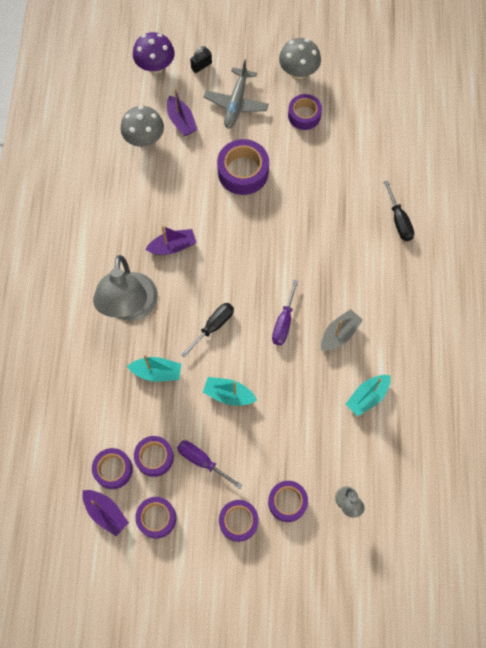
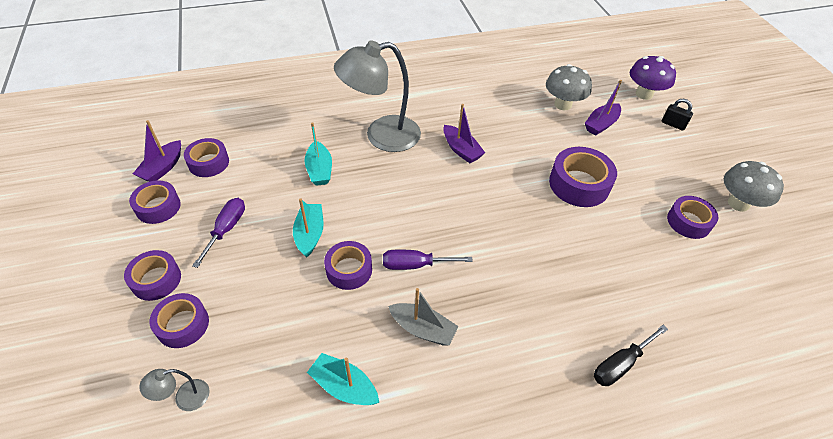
camera: 70 degrees right, 20 degrees down
purple tape [134,436,174,477] -> purple tape moved to [324,241,372,290]
black screwdriver [181,303,234,358] -> none
grey plane [204,59,269,129] -> none

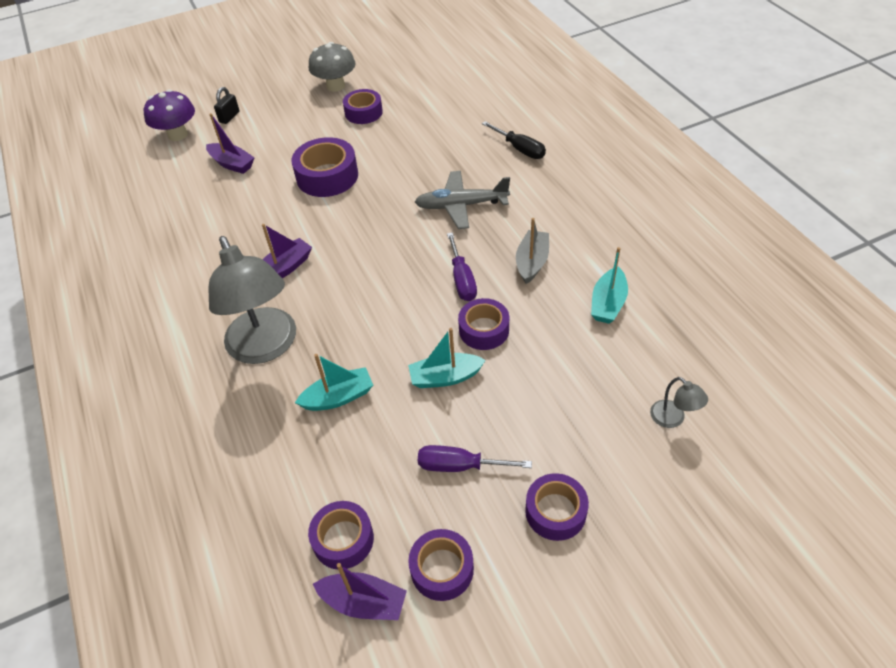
camera: 95 degrees left, 0 degrees up
purple tape [150,293,209,348] -> none
grey mushroom [546,64,592,110] -> none
none -> grey plane [415,171,510,229]

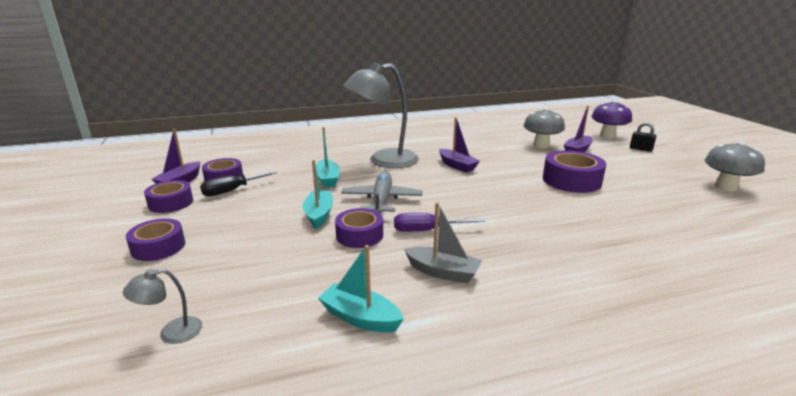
camera: 95 degrees right, 25 degrees down
purple tape [343,89,383,124] -> none
grey plane [415,171,510,229] -> grey plane moved to [341,172,422,214]
purple screwdriver [418,445,532,472] -> none
black screwdriver [482,121,546,159] -> black screwdriver moved to [200,171,278,196]
none -> grey mushroom [524,108,565,148]

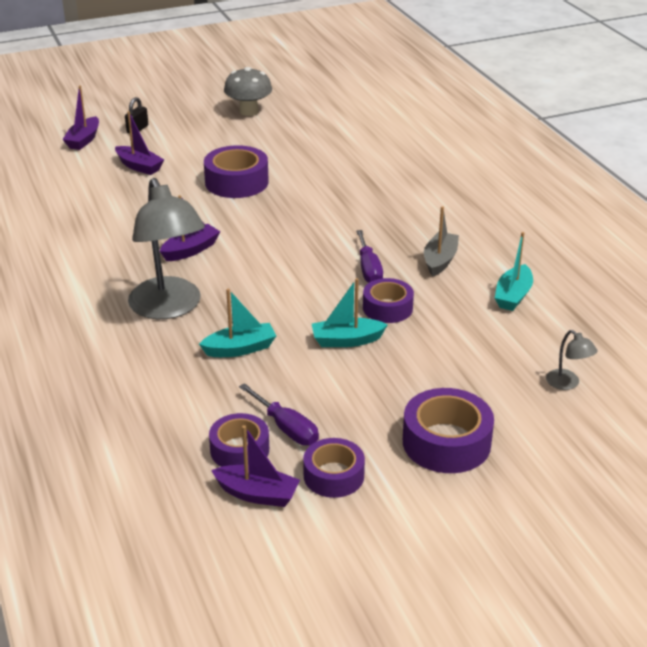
camera: 95 degrees left, 10 degrees up
purple tape [126,218,185,261] -> purple tape [403,388,494,473], size x1.51
black screwdriver [200,171,278,196] -> purple screwdriver [239,383,319,446]
grey plane [341,172,422,214] -> none
grey mushroom [524,108,565,148] -> none
purple mushroom [591,100,632,139] -> purple boat [62,86,99,150]

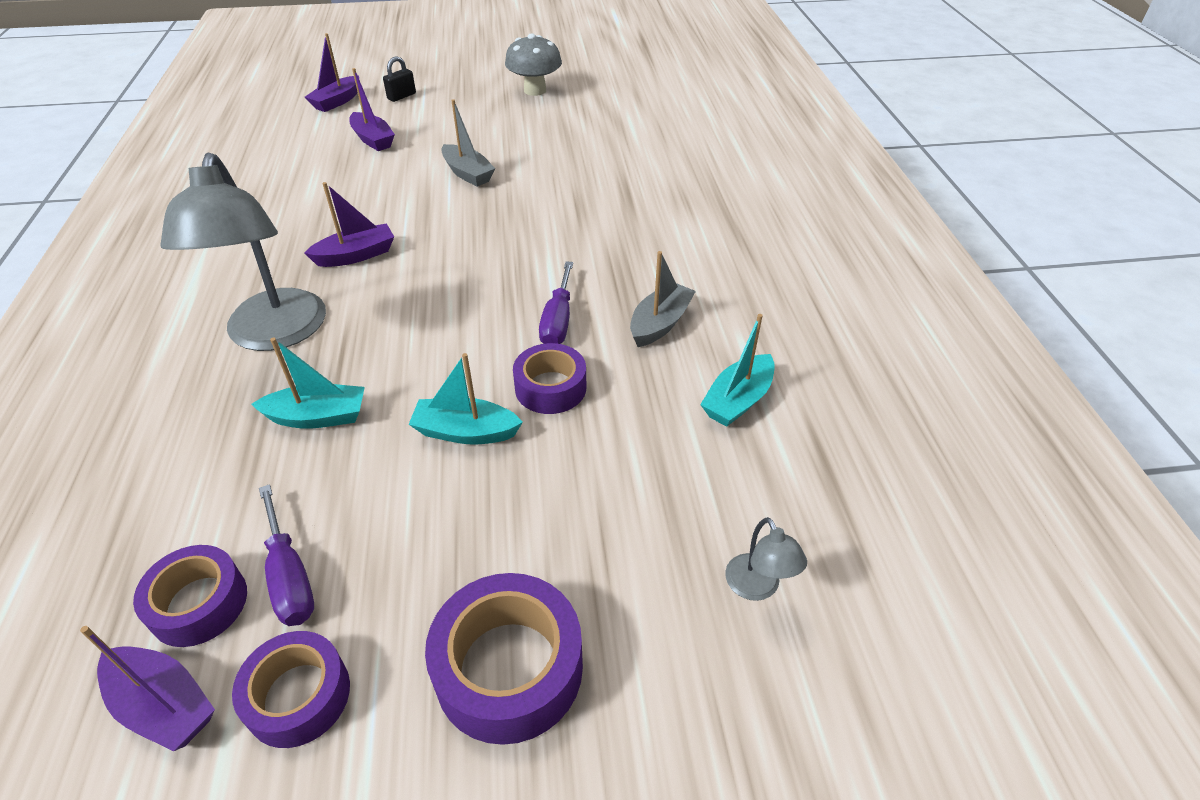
camera: 15 degrees right, 10 degrees up
purple tape [204,145,269,198] -> grey boat [441,99,496,187]

